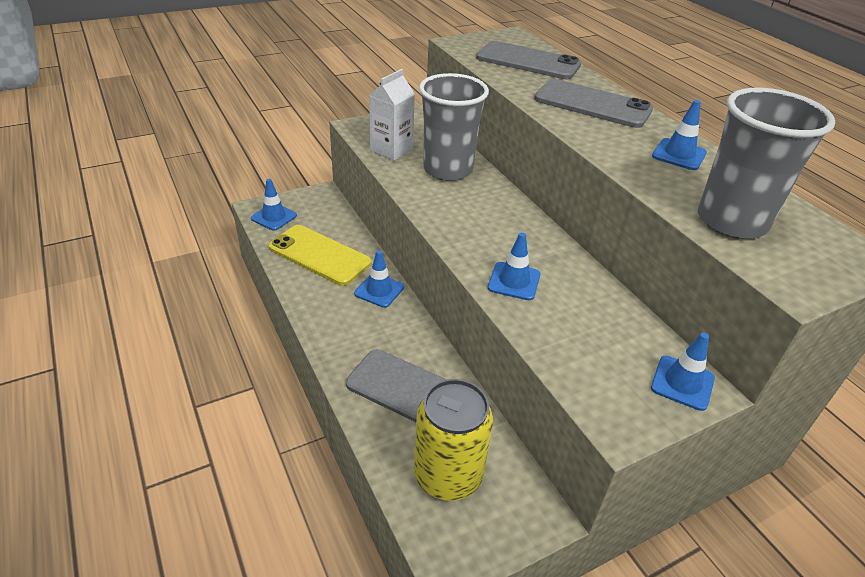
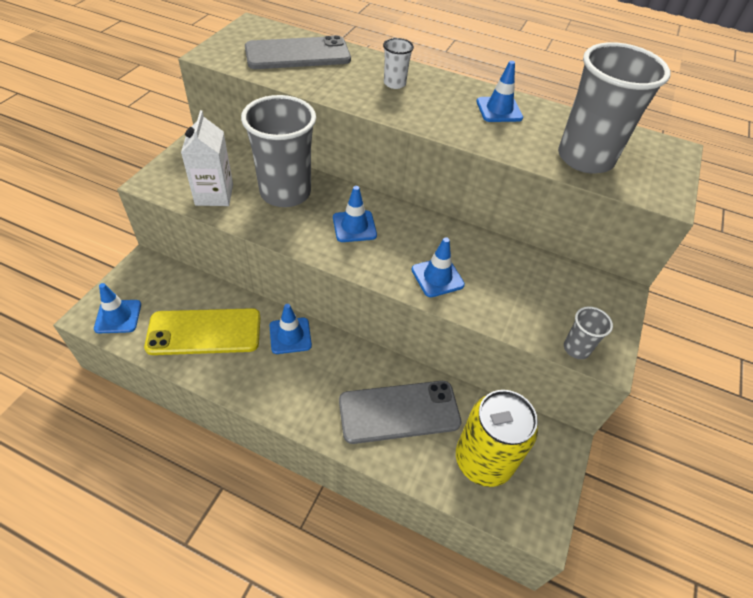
camera: 40 degrees left, 10 degrees up
grey phone [534,79,653,128] -> white cup [383,38,414,89]
blue traffic cone [651,333,715,411] -> blue traffic cone moved to [333,186,377,242]
none -> grey cup [564,306,613,359]

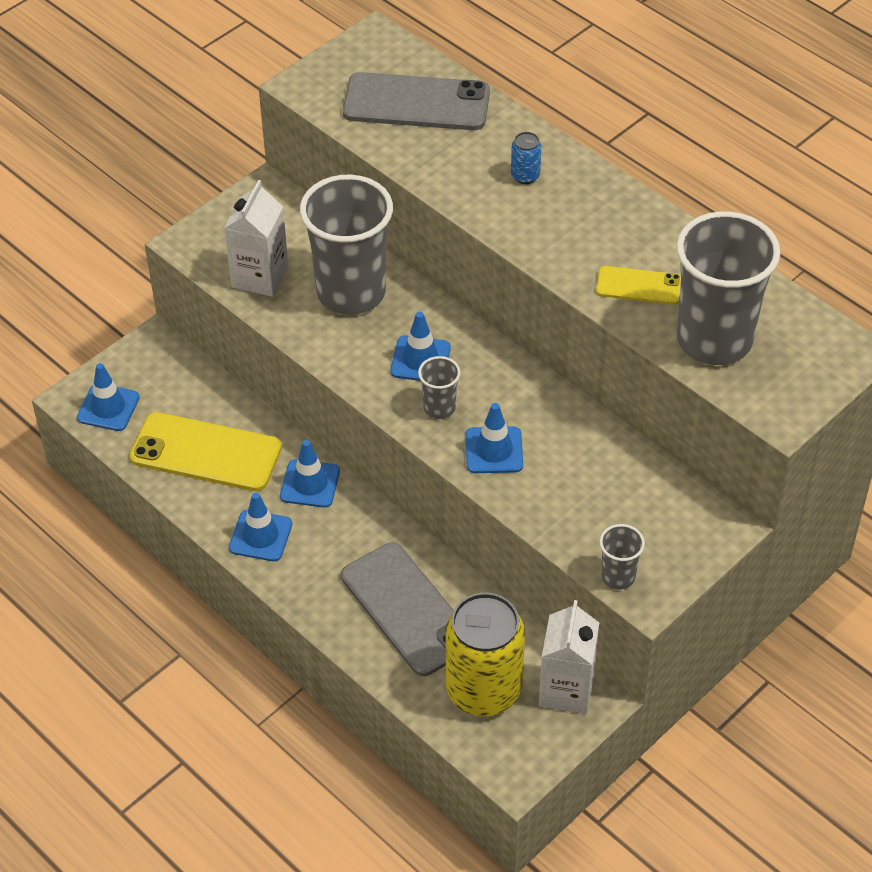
camera: 25 degrees right, 0 degrees up
grey phone [339,381,461,444] -> grey phone turned 45 degrees clockwise [341,543,454,676]
white cup [383,38,414,89] -> blue can [511,132,541,184]
blue traffic cone [476,61,523,122] -> blue traffic cone moved to [229,493,292,561]
none -> grey cup [418,356,460,419]
none -> white carton [539,600,599,714]
none -> yellow phone [596,266,681,305]

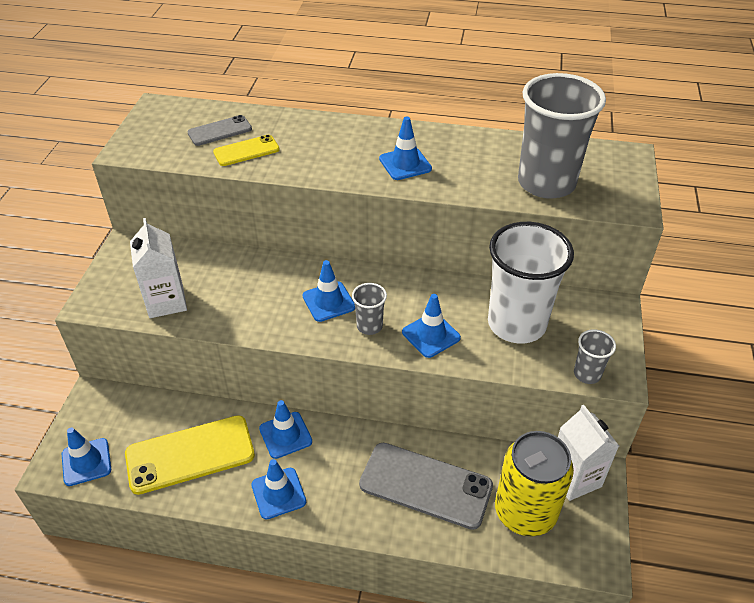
camera: 35 degrees left, 5 degrees down
grey cup [300,175,393,315] -> none
grey phone [343,72,490,130] -> grey phone [187,115,252,146], size x0.54
blue can [511,132,541,184] -> none
yellow phone [596,266,681,305] -> yellow phone moved to [213,135,280,166]
none -> blue traffic cone [379,116,432,180]
none -> white cup [488,222,574,344]

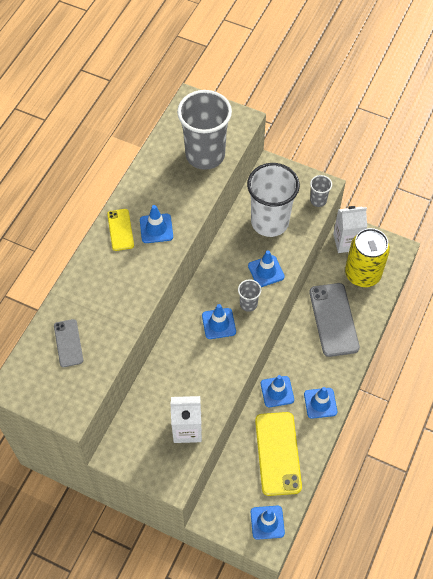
camera: 75 degrees left, 15 degrees up
yellow phone [213,135,280,166] -> yellow phone moved to [107,209,134,251]
grey phone [359,443,493,530] -> grey phone turned 45 degrees counterclockwise [309,283,360,357]

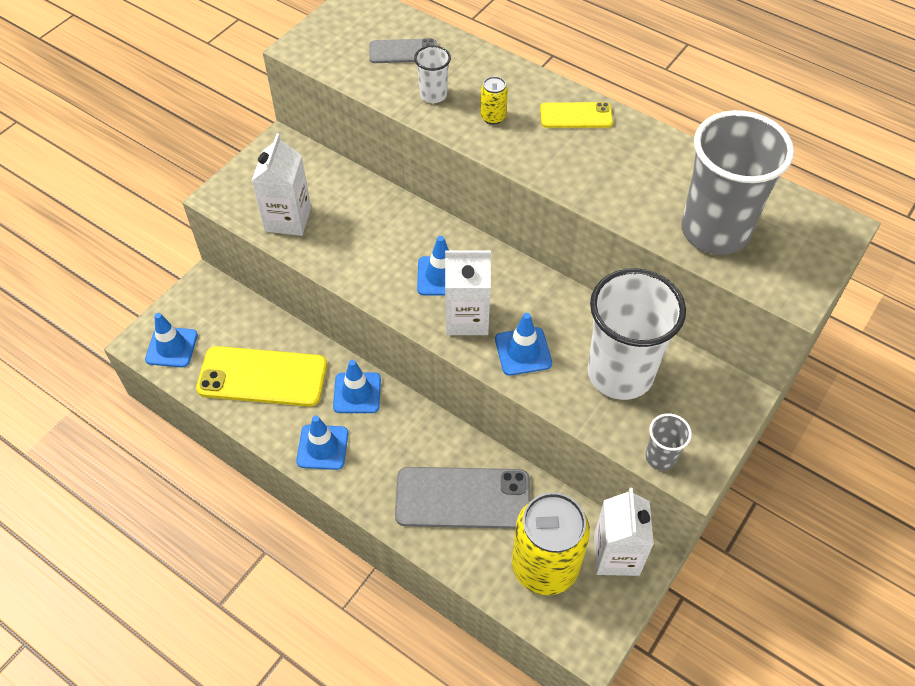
camera: 100 degrees right, 5 degrees down
blue traffic cone [140,205,173,243] -> none
grey cup [238,279,261,312] -> white carton [445,250,491,335]
none -> white cup [414,45,451,103]
none -> yellow can [480,76,508,125]

